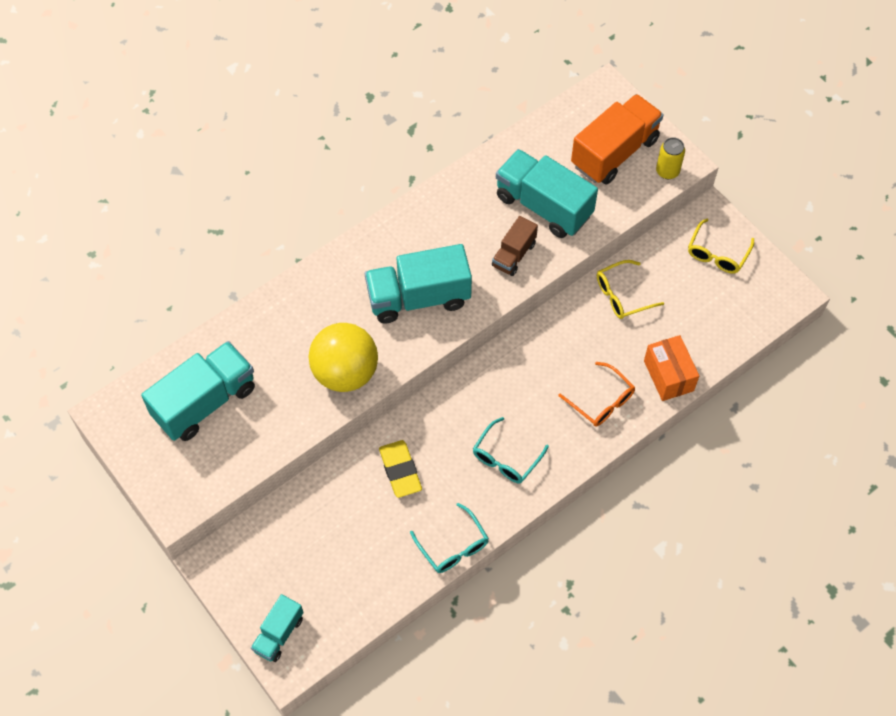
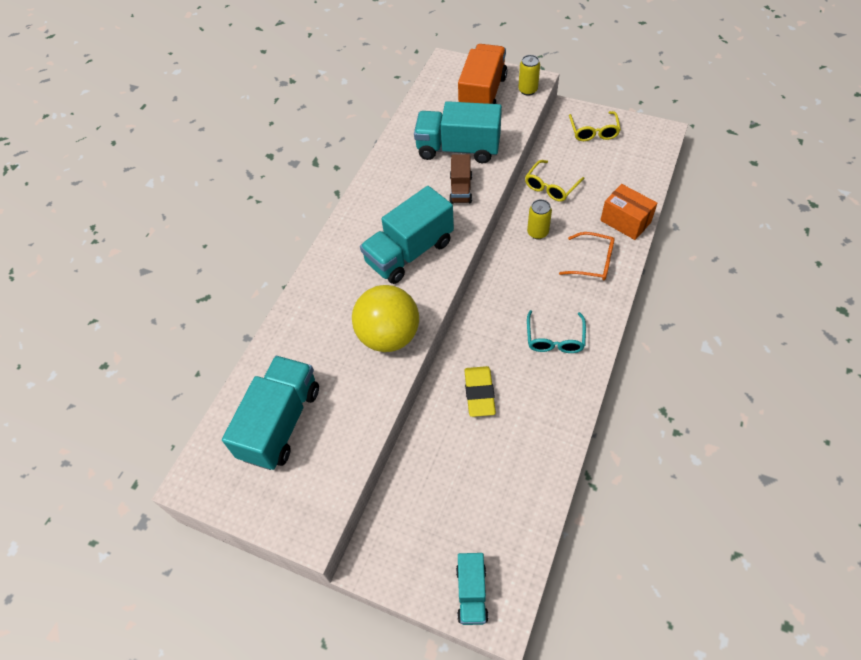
camera: 25 degrees left, 5 degrees down
yellow eraser [379,440,422,498] -> yellow eraser turned 45 degrees clockwise [464,366,496,417]
turquoise glasses [410,503,489,573] -> none
none -> yellow can [527,199,552,239]

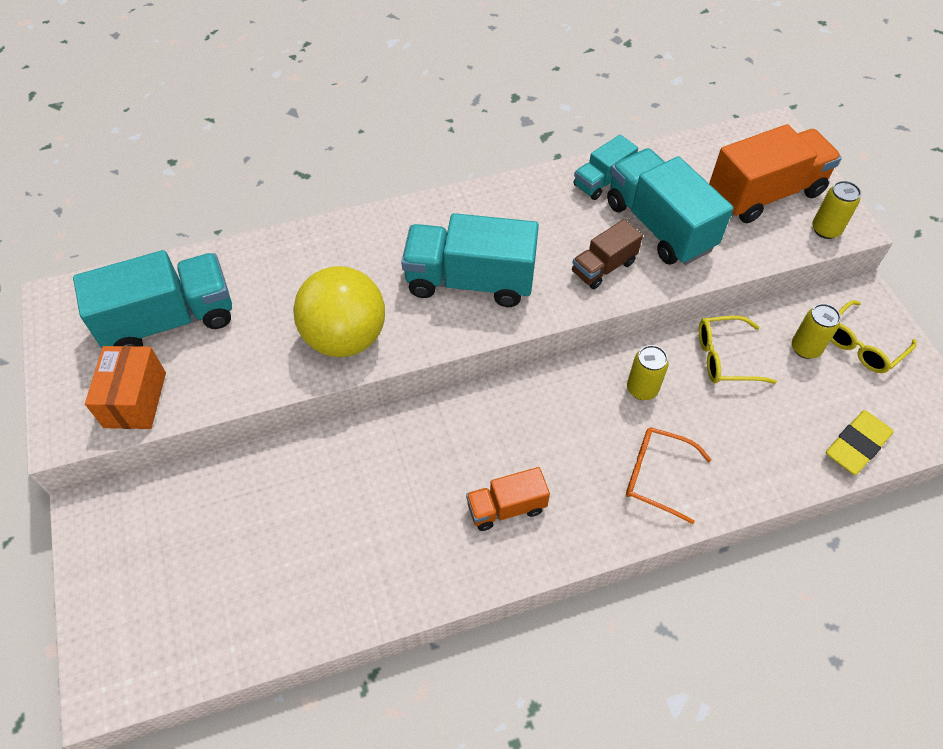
camera: 45 degrees right, 0 degrees up
turquoise truck [456,553,488,625] -> turquoise truck moved to [573,135,638,200]
yellow eraser [464,366,496,417] -> yellow eraser moved to [826,410,894,475]
turquoise glasses [527,310,586,353] -> orange truck [466,467,550,531]
orange glasses [559,232,615,280] -> orange glasses turned 135 degrees clockwise [626,427,712,524]
orange box [600,184,657,240] -> orange box moved to [85,346,166,429]
none -> yellow can [792,304,841,359]

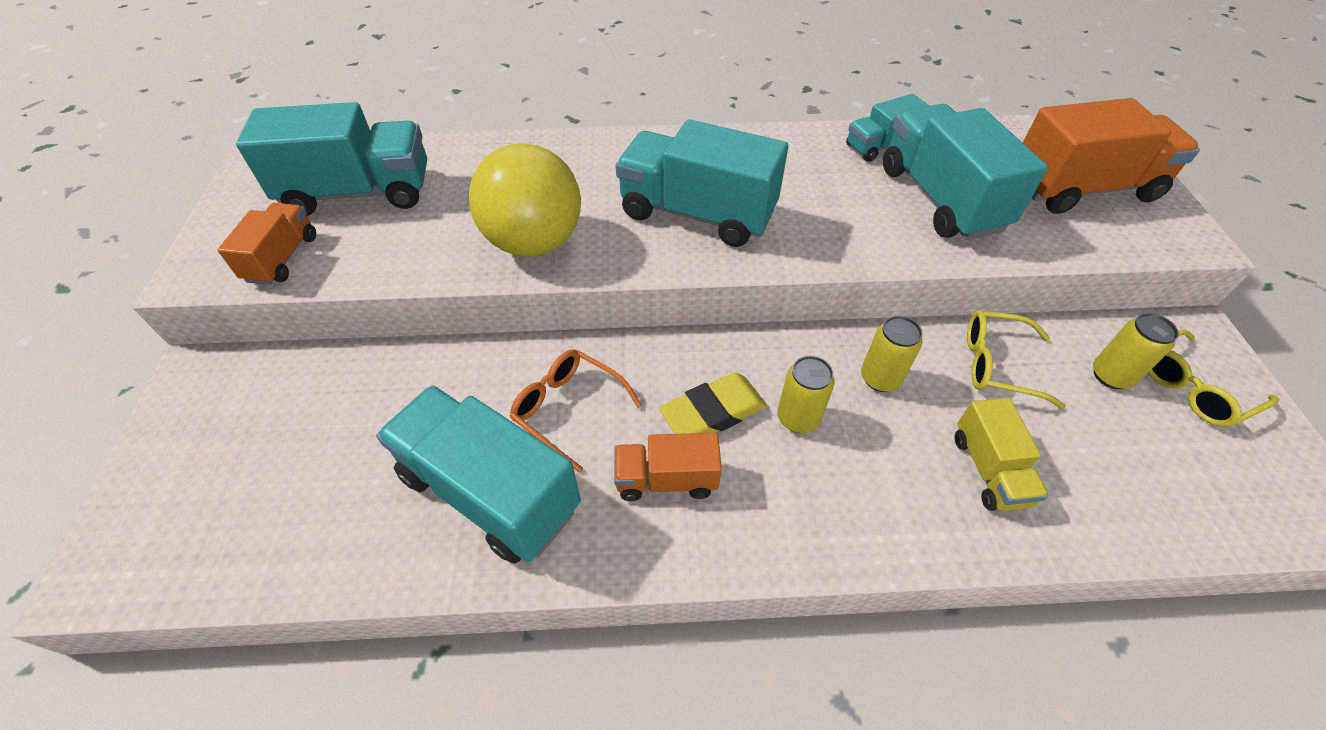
camera: 15 degrees right, 5 degrees down
orange box [85,346,166,429] -> orange truck [218,203,316,285]
brown truck [572,219,643,289] -> none
orange glasses [626,427,712,524] -> orange glasses moved to [509,349,642,473]
yellow can [812,181,861,239] -> yellow can moved to [777,356,835,433]
yellow eraser [826,410,894,475] -> yellow eraser moved to [659,372,767,434]
none -> turquoise truck [376,385,581,563]
none -> yellow truck [955,398,1049,511]

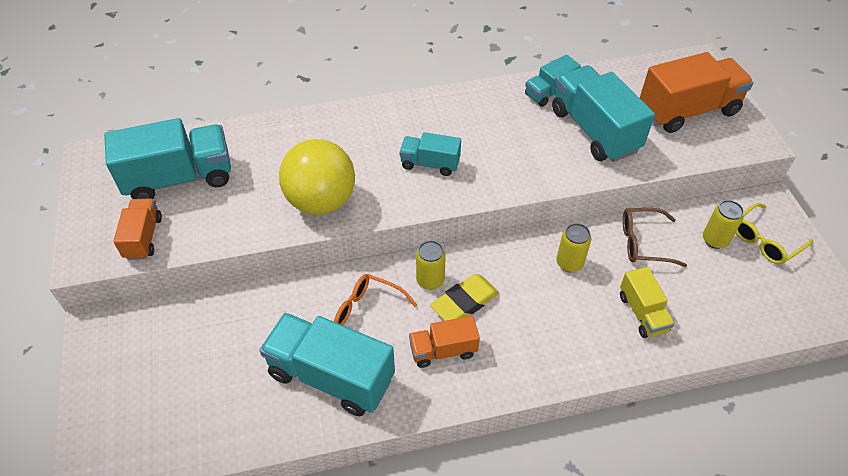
camera: 10 degrees left, 0 degrees up
turquoise truck [616,119,788,247] -> turquoise truck [399,132,461,176], size x0.55
yellow can [777,356,835,433] -> yellow can moved to [416,240,446,290]
yellow glasses [967,310,1066,409] -> brown glasses [623,208,687,267]

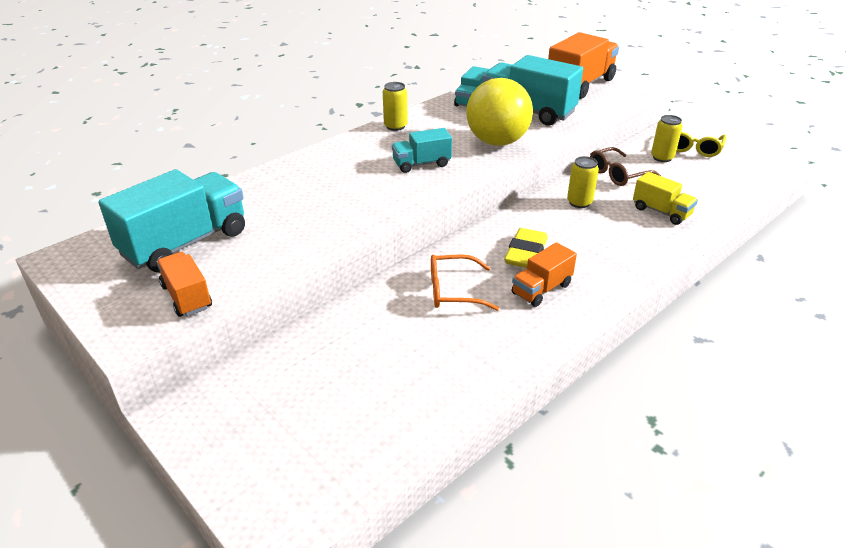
camera: 30 degrees left, 15 degrees down
turquoise truck [259,313,395,416] -> none
yellow ball [279,139,355,215] -> yellow ball moved to [466,78,533,146]
yellow can [416,240,446,290] -> yellow can moved to [383,82,408,131]

